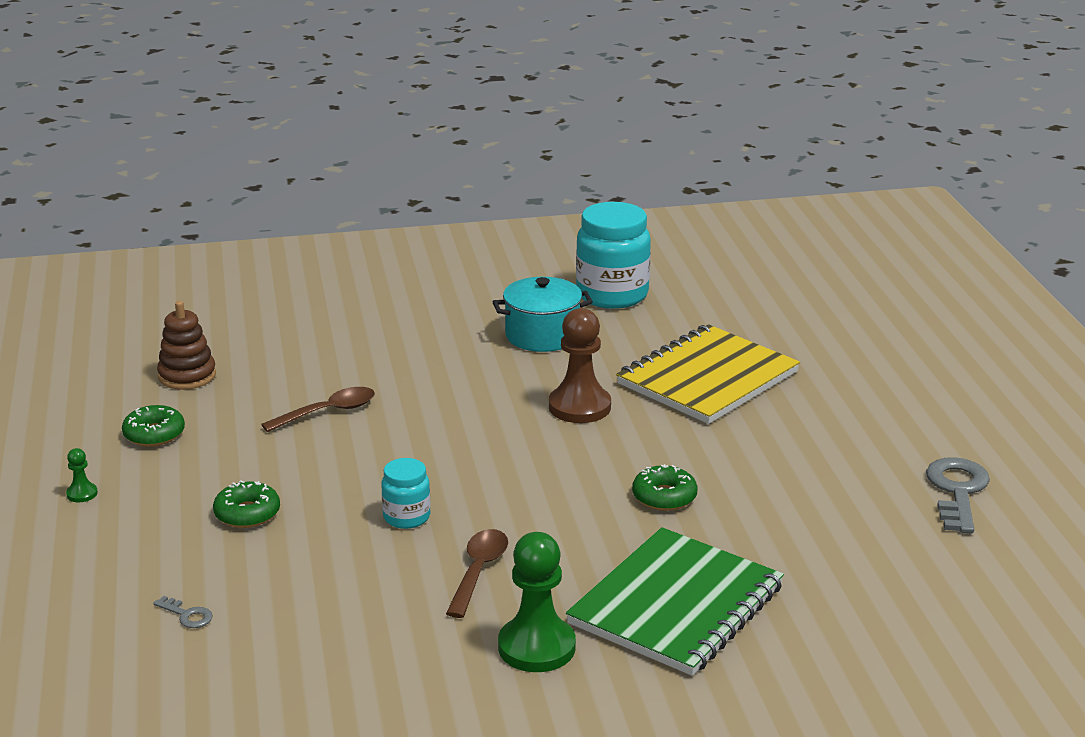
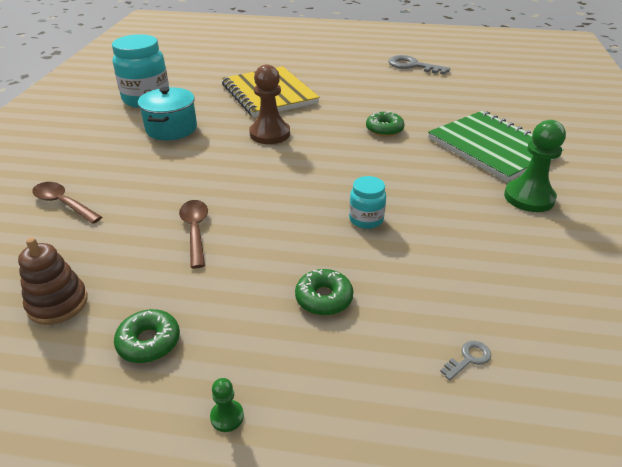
camera: 70 degrees left, 10 degrees up
brown spoon [446,529,508,618] -> brown spoon moved to [32,182,102,224]

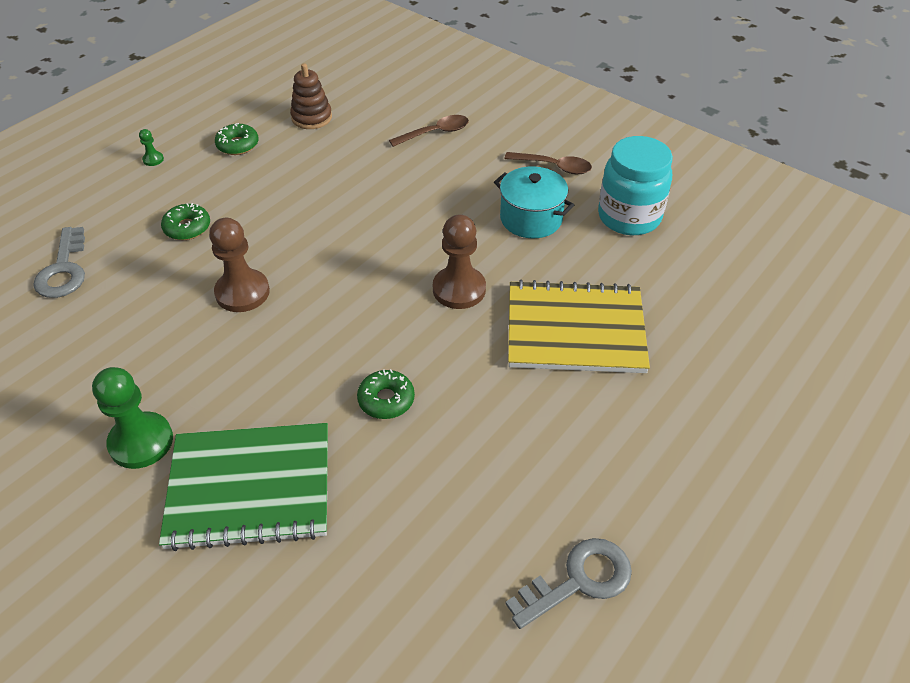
camera: 120 degrees right, 10 degrees up
brown spoon [179,200,208,268] -> brown spoon moved to [504,152,592,174]
turquoise jar [349,176,386,229] -> brown pawn [209,218,270,312]
grey key [440,341,491,380] -> grey key [33,227,85,298], size x2.14

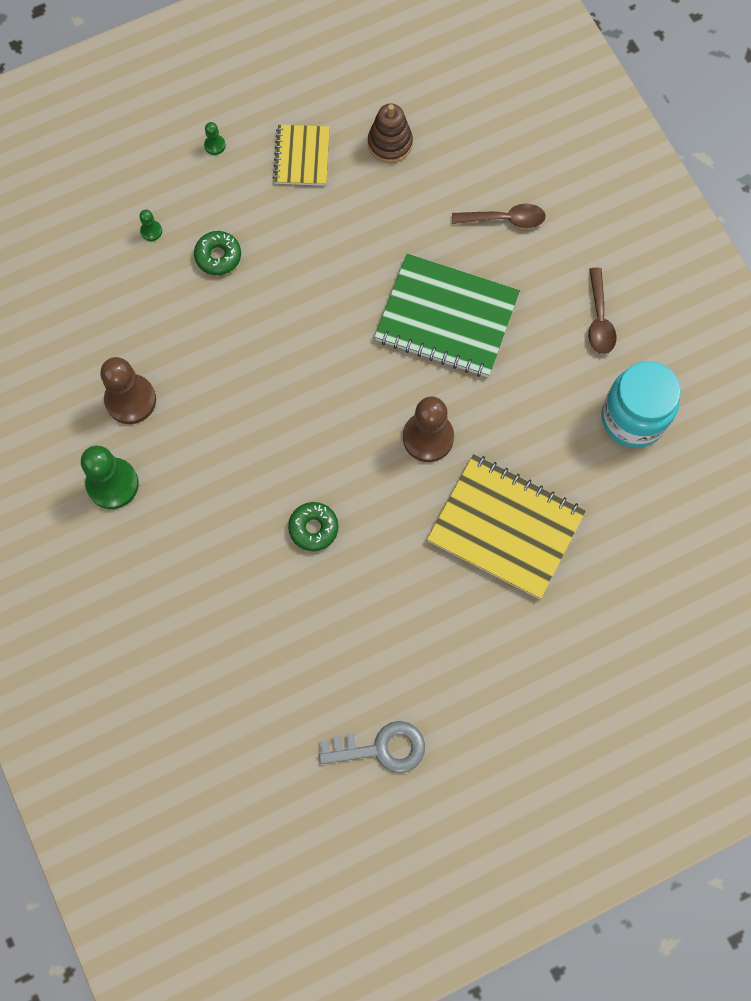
camera: 25 degrees right, 25 degrees up
grey key [33,227,85,298] -> none
green notebook [159,423,328,551] -> green notebook moved to [374,253,520,377]
brown pawn [209,218,270,312] -> brown pawn moved to [100,357,156,424]
green donut [215,123,259,155] -> yellow notebook [273,125,330,186]
turquoise pot [494,166,574,238] -> none
brown spoon [504,152,592,174] -> brown spoon turned 45 degrees clockwise [588,268,616,354]
none -> green pawn [140,210,162,241]

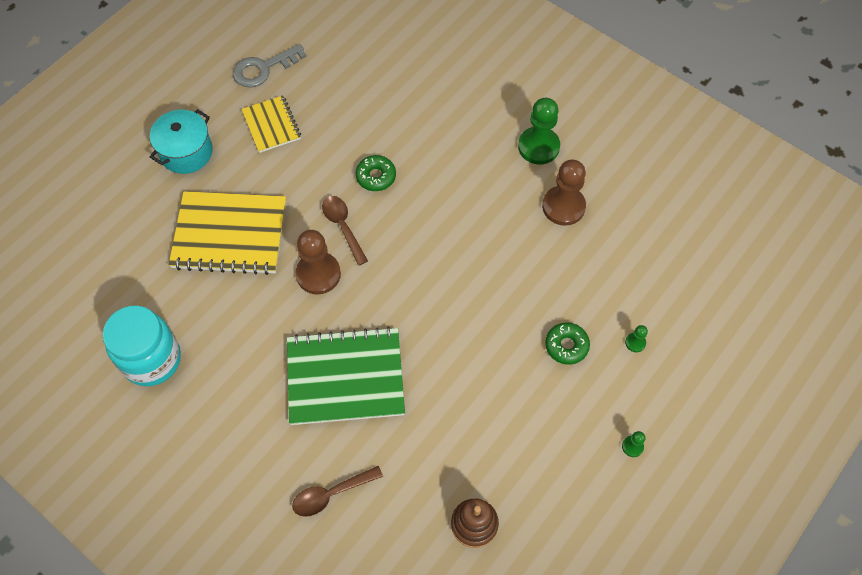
camera: 155 degrees right, 10 degrees down
yellow notebook [273,125,330,186] -> yellow notebook moved to [241,95,301,153]
brown spoon [588,268,616,354] -> brown spoon moved to [322,196,368,266]
none -> turquoise pot [150,109,213,174]

